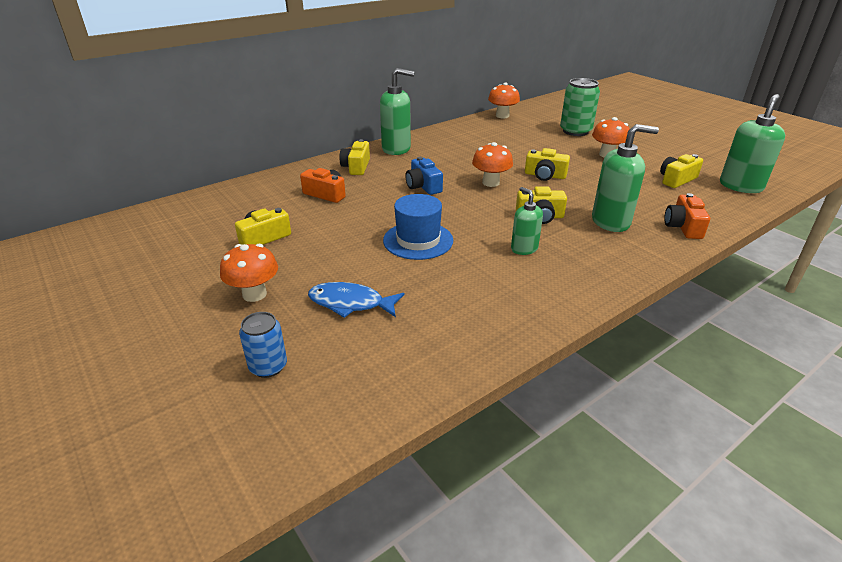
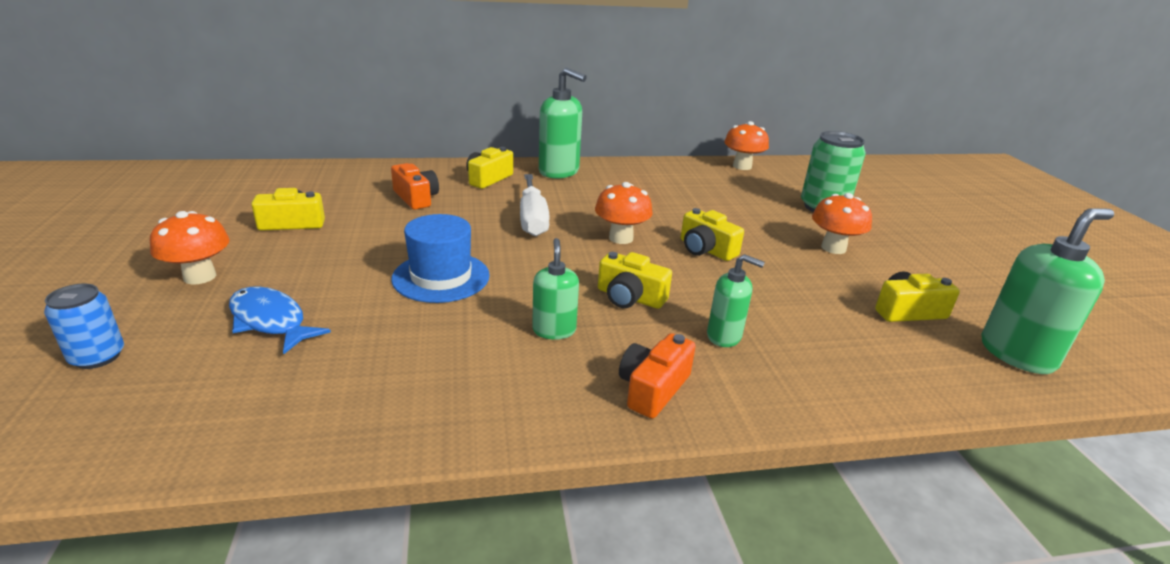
camera: 25 degrees right, 5 degrees down
blue camera [405,157,443,195] -> white screwdriver [520,174,550,236]
green soap dispenser [592,124,659,232] -> green soap dispenser [707,254,765,347], size x0.59
orange camera [664,193,710,239] -> orange camera moved to [619,333,696,419]

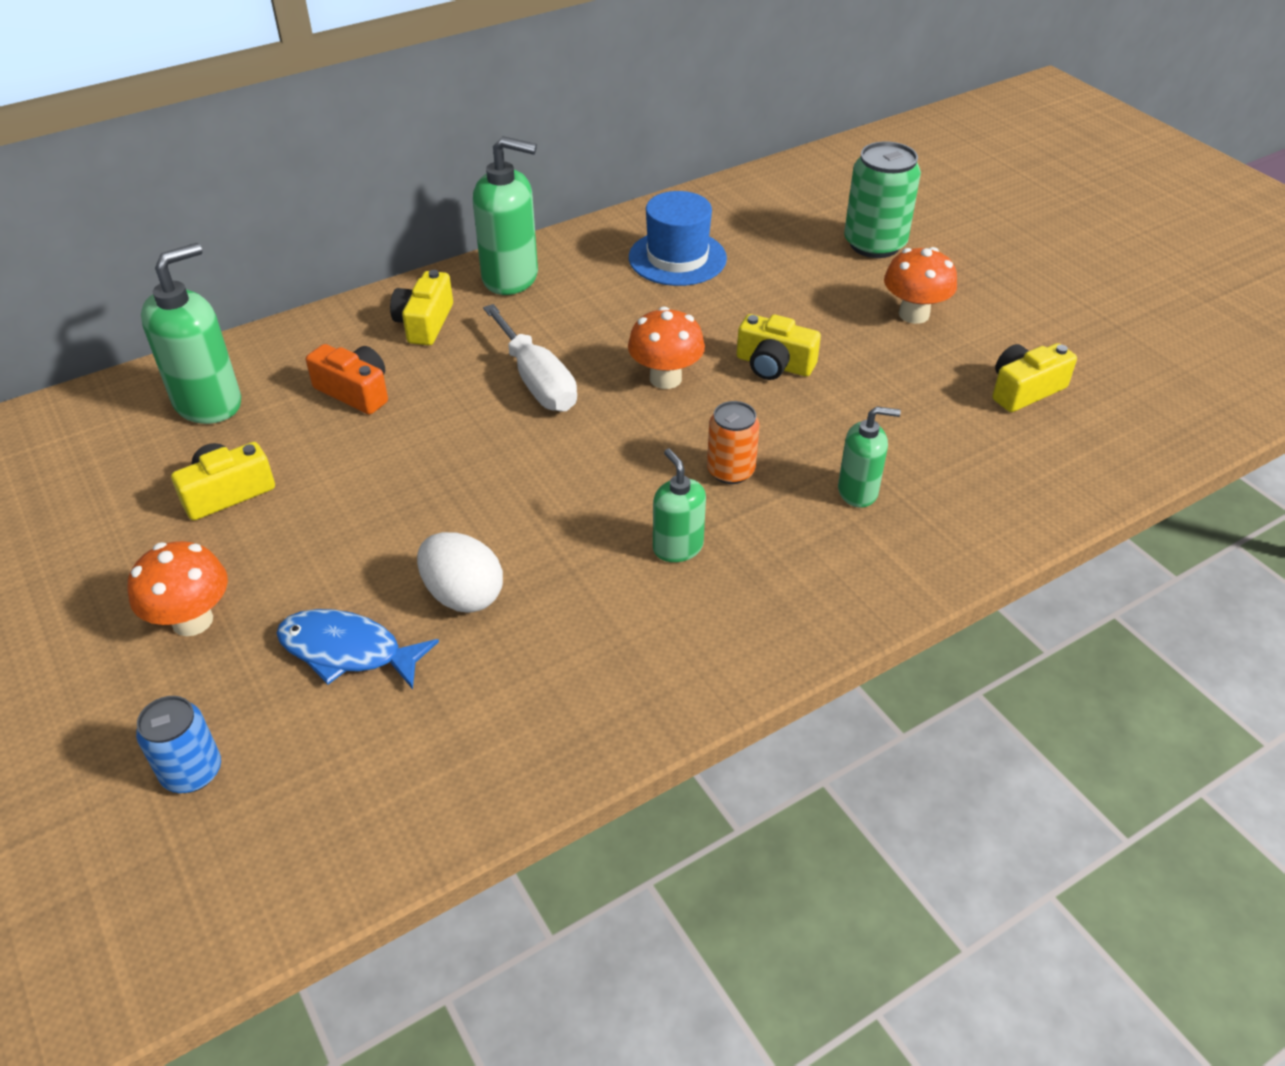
camera: 20 degrees left, 15 degrees up
blue hat [391,214,490,303] -> blue hat moved to [629,191,727,286]
yellow camera [598,252,672,309] -> orange can [707,401,760,484]
orange camera [619,333,696,419] -> none
orange mushroom [724,121,769,170] -> none
green soap dispenser [981,208,1114,374] -> green soap dispenser moved to [141,243,241,424]
none -> white egg [417,532,503,613]

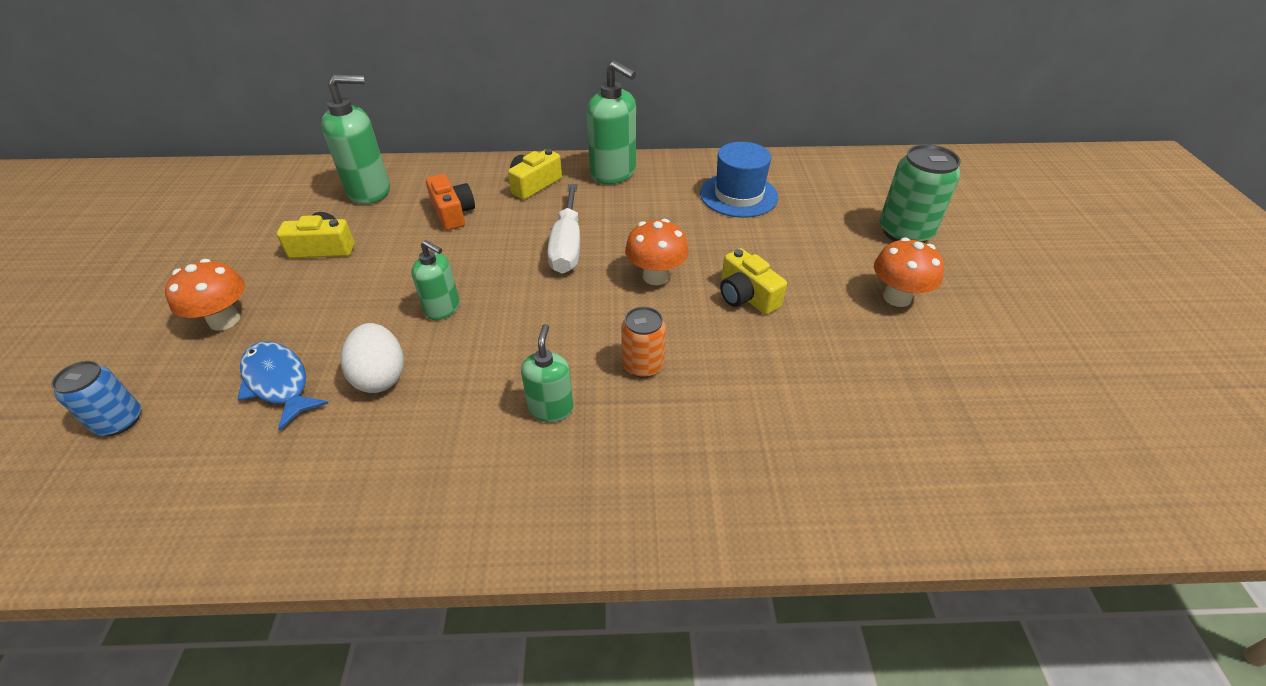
camera: 30 degrees right, 0 degrees up
green soap dispenser [838,406,901,508] -> green soap dispenser moved to [411,240,460,320]
yellow camera [992,343,1077,412] -> none

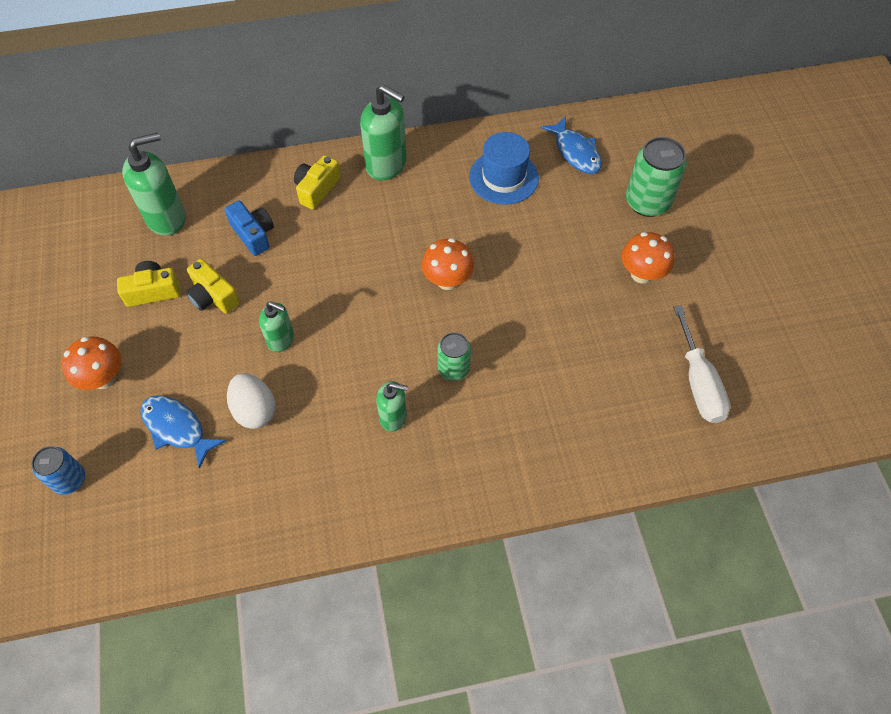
camera: 10 degrees left, 15 degrees up
orange camera [426,174,475,230] -> blue camera [224,201,274,256]
green soap dispenser [521,324,573,422] -> green soap dispenser turned 105 degrees clockwise [376,381,408,431]
white screwdriver [547,184,580,274] -> white screwdriver moved to [673,305,730,423]
orange can [621,307,666,378] -> green can [437,332,471,381]
yellow camera [720,248,787,315] -> yellow camera moved to [186,259,240,314]
none -> blue fish [540,116,602,174]

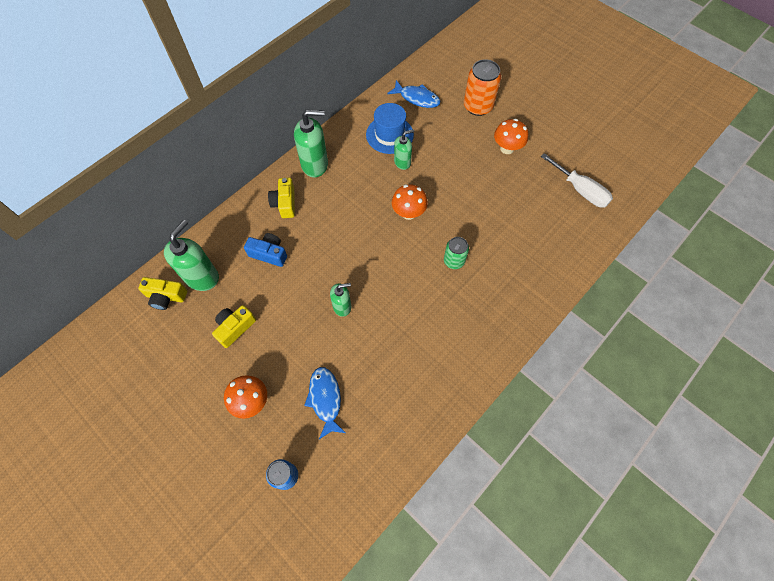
camera: 35 degrees left, 5 degrees up
blue fish [141,395,226,469] -> blue fish turned 75 degrees clockwise [304,367,346,439]
yellow camera [186,259,240,314] -> yellow camera moved to [138,277,187,310]
white egg [227,373,276,429] -> none
green soap dispenser [376,381,408,431] -> green soap dispenser moved to [394,129,414,170]
green can [626,137,687,217] -> orange can [464,59,501,116]

